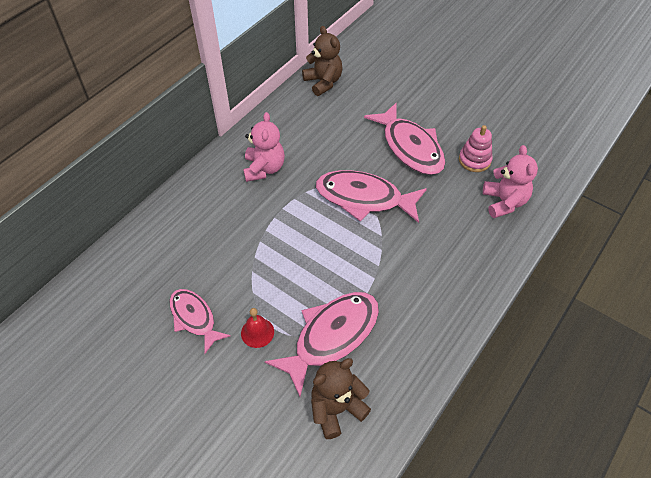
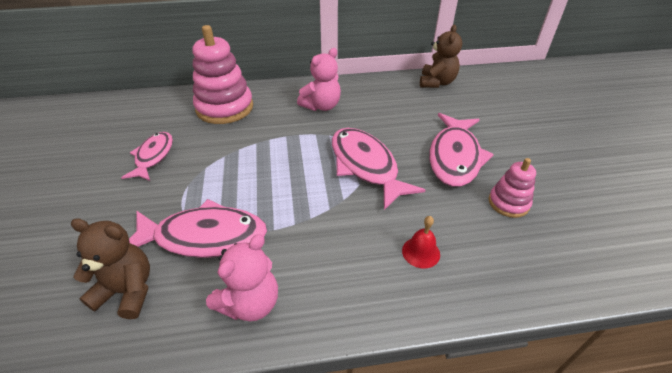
camera: 45 degrees right, 10 degrees down
red bell [241,308,274,348] -> red bell moved to [402,216,440,269]
pink teddy bear [483,145,538,218] -> pink teddy bear moved to [206,234,278,321]
none -> pink stacking toy [192,25,253,124]

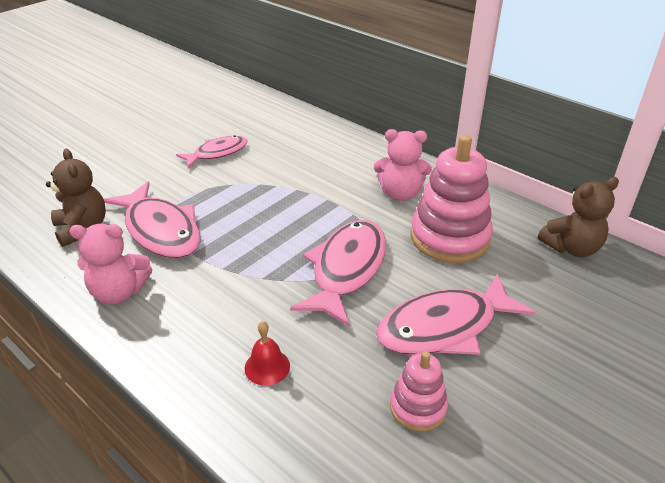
camera: 50 degrees right, 5 degrees down
pink stacking toy [192,25,253,124] -> pink stacking toy moved to [411,135,493,263]

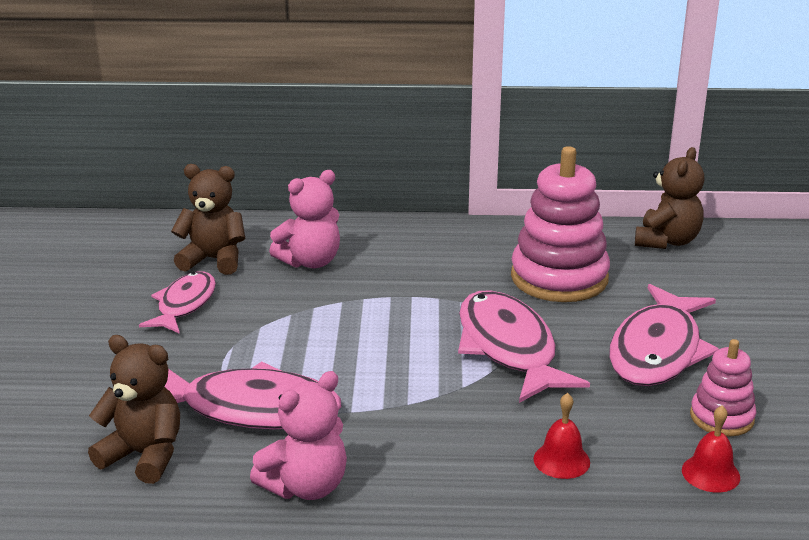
camera: 40 degrees left, 10 degrees down
pink teddy bear [374,129,432,201] -> pink teddy bear moved to [269,170,340,268]
none -> brown teddy bear [171,164,245,275]
none -> red bell [682,405,740,493]

